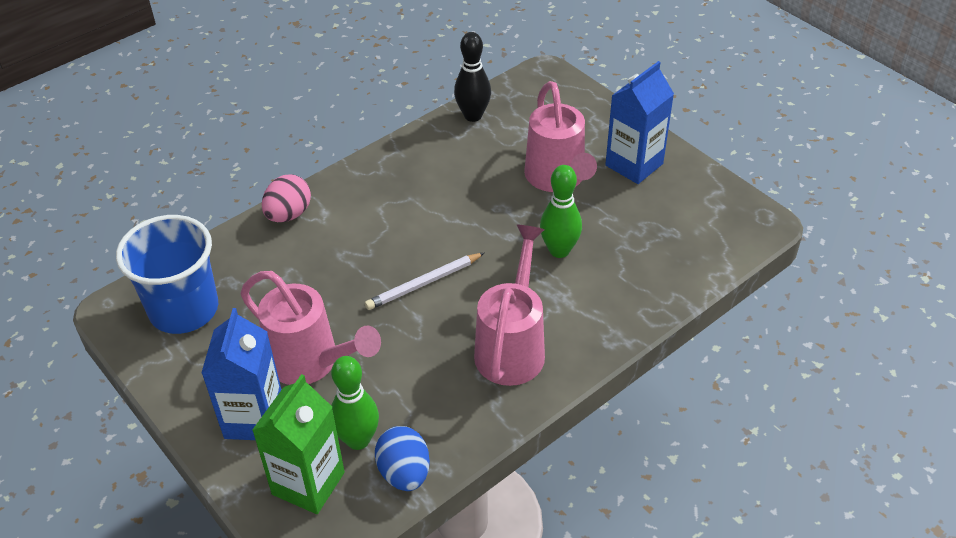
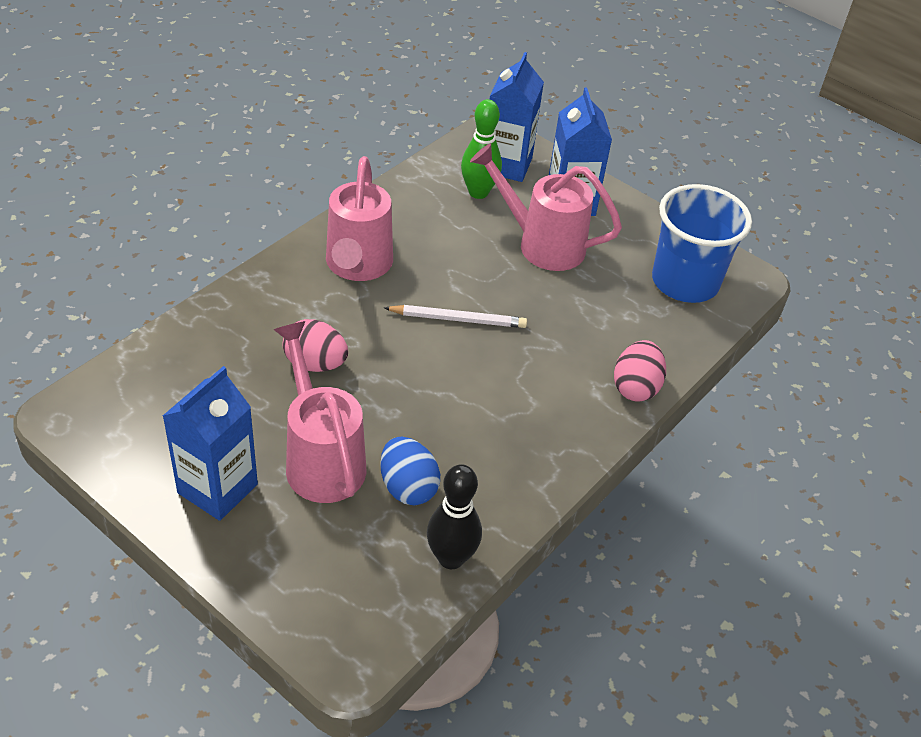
camera: 165 degrees right, 0 degrees up
green carton [252,374,345,514] -> blue carton [489,52,544,182]
white pencil [365,253,484,310] -> white pencil turned 45 degrees clockwise [384,305,527,328]
blue egg [375,426,430,491] -> blue egg moved to [380,437,440,505]
green bowling pin [540,165,582,258] -> pink egg [283,319,348,372]

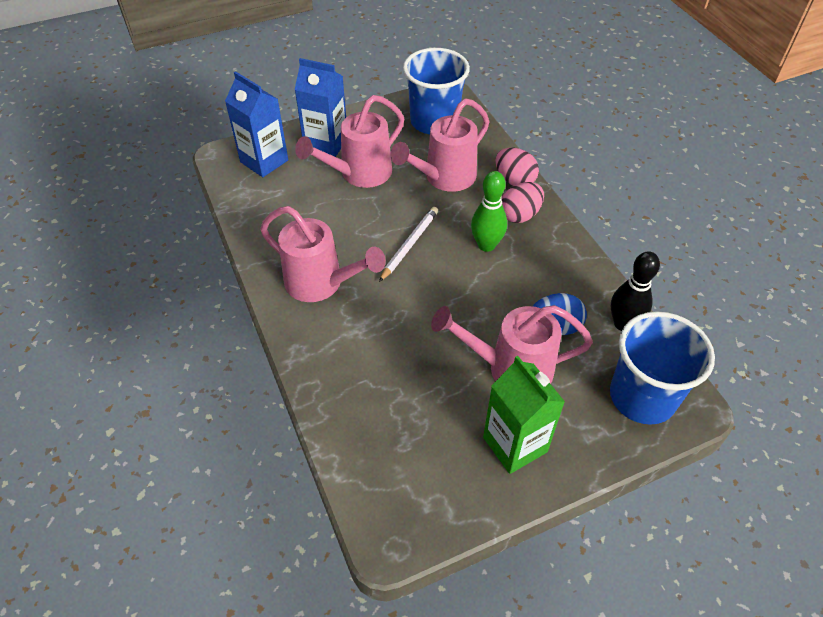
camera: 60 degrees left, 5 degrees up
blue carton [163,366,258,521] -> green carton [483,356,565,474]
pink egg [283,319,348,372] -> pink egg moved to [501,182,544,223]
green bowling pin [461,99,502,199] -> green bowling pin moved to [471,171,507,252]
none -> pink watering can [390,98,489,192]
none -> blue cup [610,311,715,425]

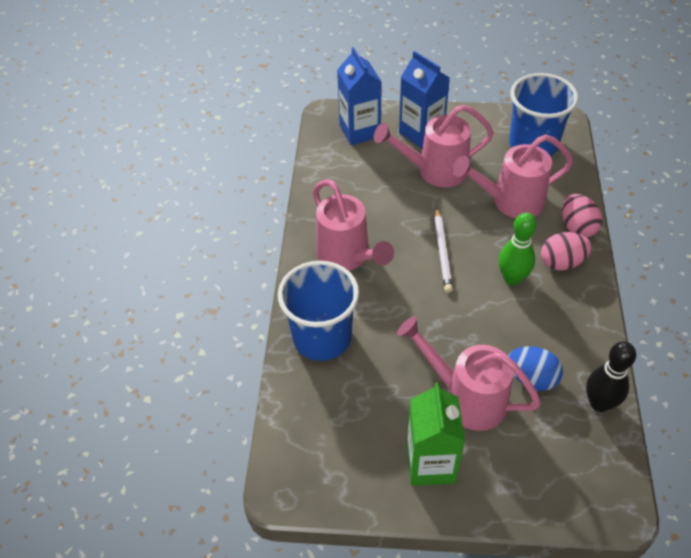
camera: 30 degrees right, 0 degrees up
white pencil [379,207,438,282] -> white pencil turned 120 degrees clockwise [434,207,453,293]
blue cup [610,311,715,425] -> blue cup moved to [278,261,359,361]

